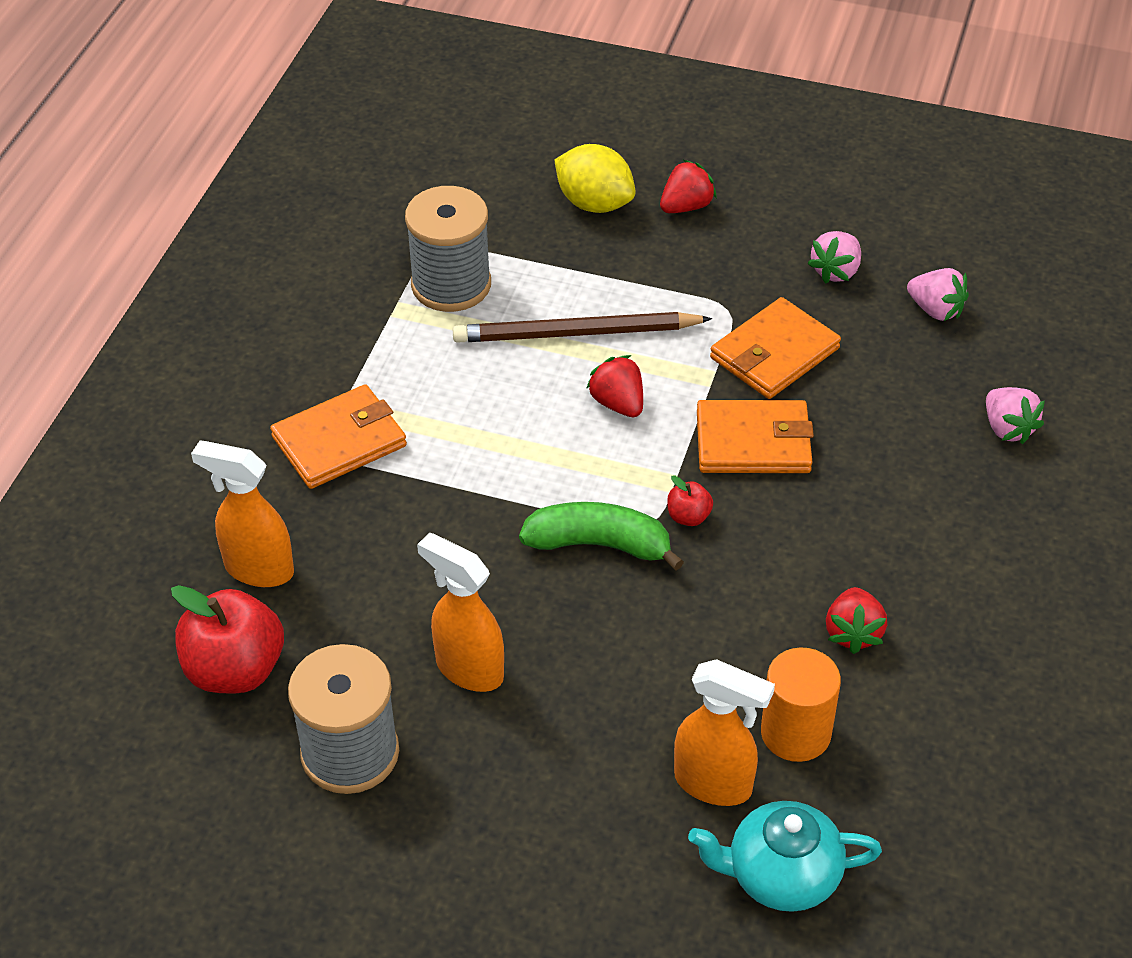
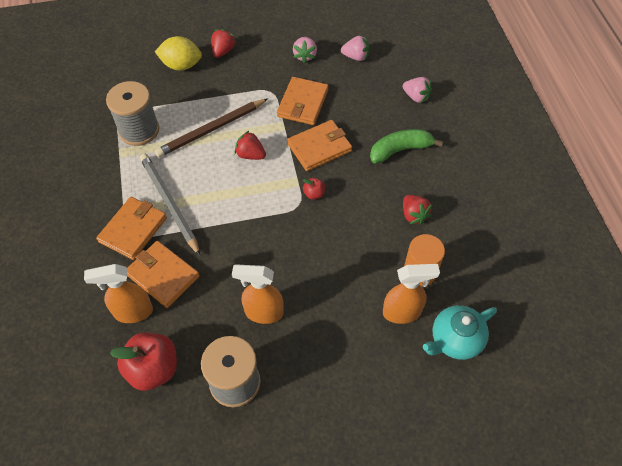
camera: 30 degrees left, 10 degrees up
green banana [519,502,684,571] -> green banana moved to [370,129,443,164]
none -> orange wallet [127,241,200,308]
none -> grey pencil [140,153,200,256]

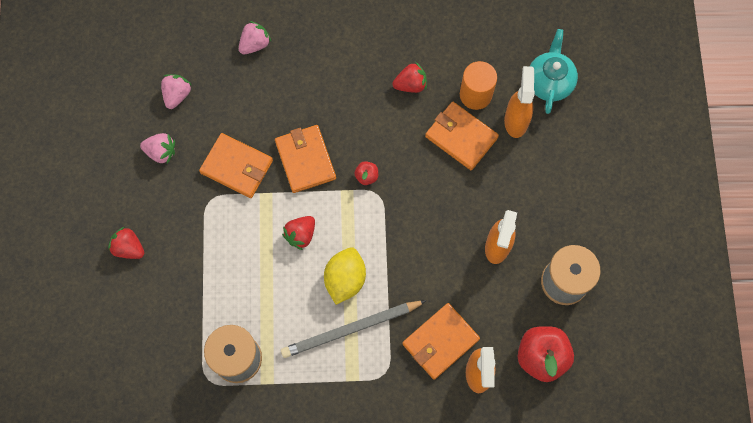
camera: 80 degrees left, 15 degrees up
orange wallet [96,197,167,260] -> orange wallet moved to [425,102,499,170]
yellow lemon [155,36,202,71] -> yellow lemon moved to [324,247,366,305]
brown pencil [155,98,268,157] -> none
green banana [370,129,443,164] -> none
turquoise teapot [423,305,497,360] -> turquoise teapot turned 150 degrees counterclockwise [529,29,578,114]

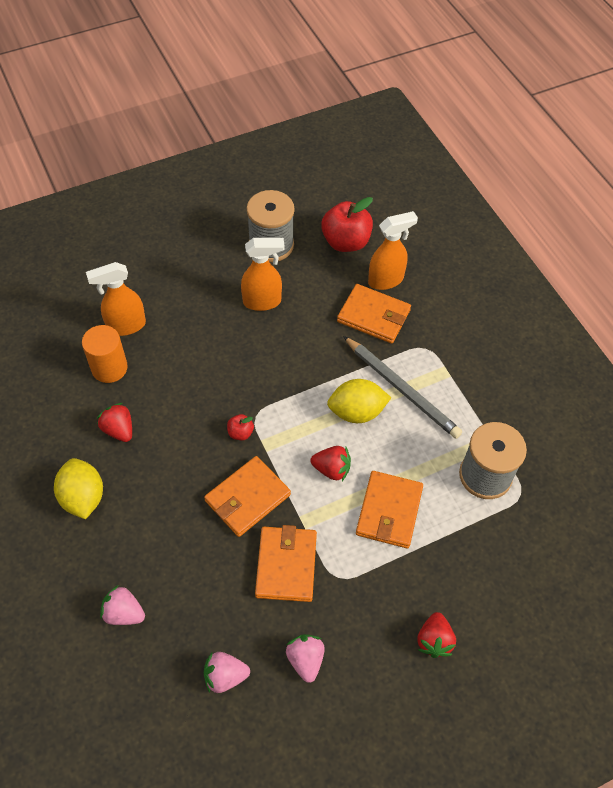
camera: 115 degrees left, 15 degrees down
orange wallet [425,102,499,170] -> orange wallet moved to [356,471,423,548]
turquoise teapot [529,29,578,114] -> none
none -> yellow lemon [54,458,103,519]

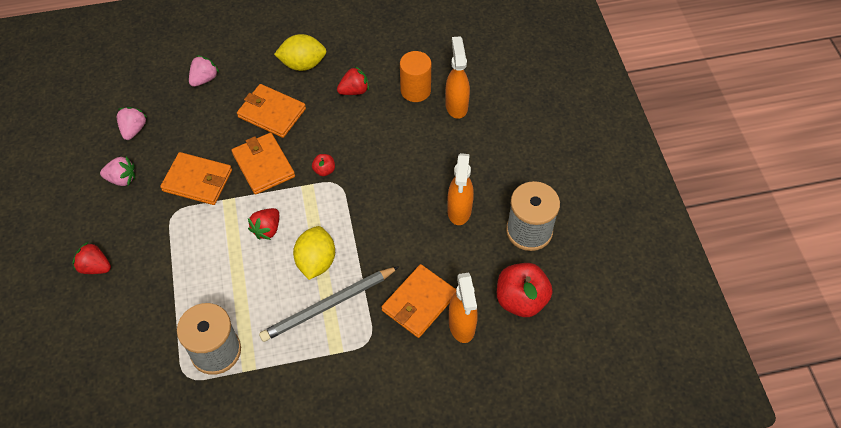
camera: 105 degrees right, 0 degrees up
orange wallet [356,471,423,548] -> orange wallet moved to [237,84,306,138]

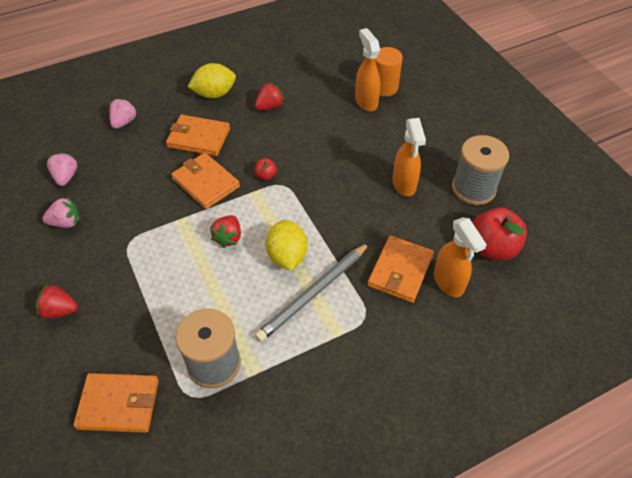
camera: 15 degrees left, 5 degrees down
orange wallet [160,152,232,205] -> orange wallet moved to [73,373,159,433]
orange cylinder [400,51,431,102] -> orange cylinder moved to [375,47,403,97]

